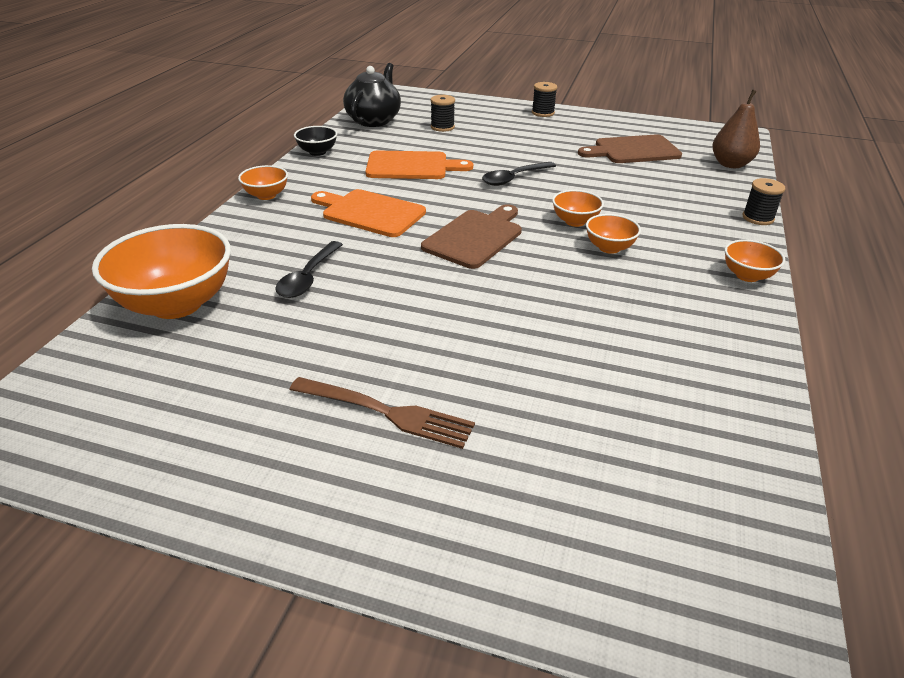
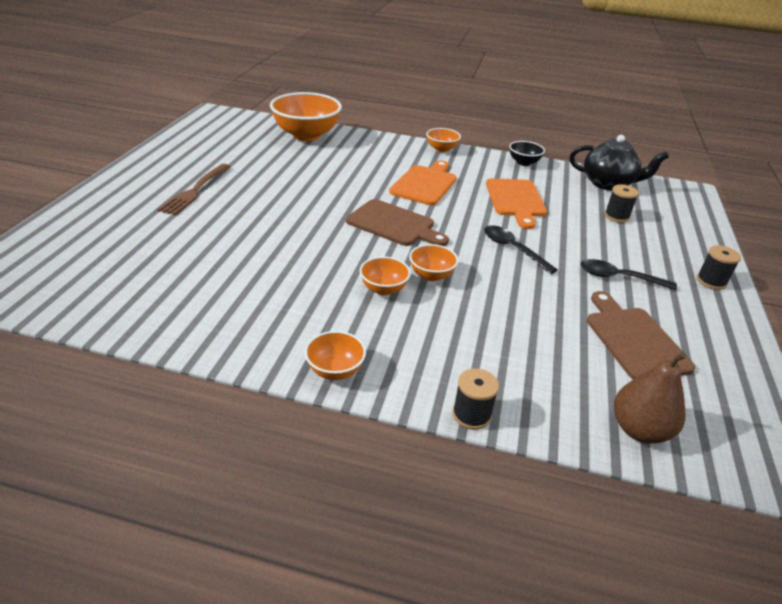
camera: 85 degrees right, 0 degrees up
black spoon [275,241,343,298] -> black spoon moved to [580,259,677,290]

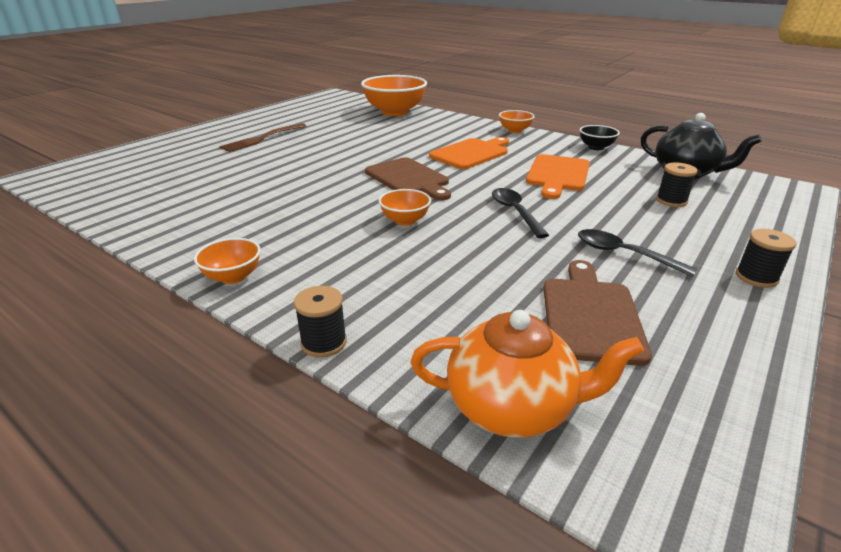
camera: 25 degrees right, 5 degrees down
orange bowl [360,256,411,296] -> none
brown pear [614,352,687,444] -> orange teapot [411,310,644,438]

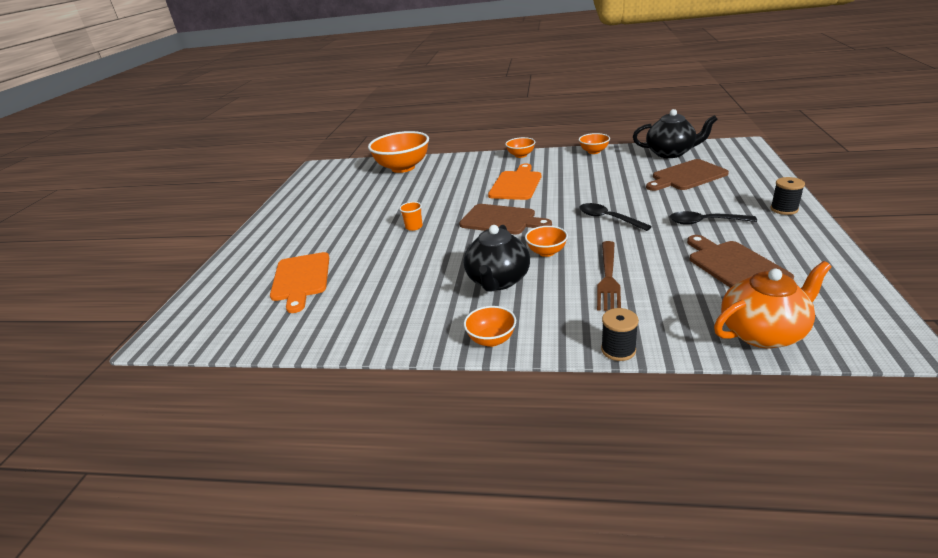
camera: 25 degrees left, 0 degrees up
brown fork [219,123,307,152] -> brown fork moved to [597,241,621,311]
orange cutting board [526,154,590,199] -> orange cutting board moved to [270,252,329,313]
black bowl [580,125,620,150] -> orange bowl [579,133,610,154]
black spool [656,162,698,207] -> brown cutting board [646,159,729,191]
none -> orange cup [399,202,423,231]
none -> black teapot [464,225,530,292]

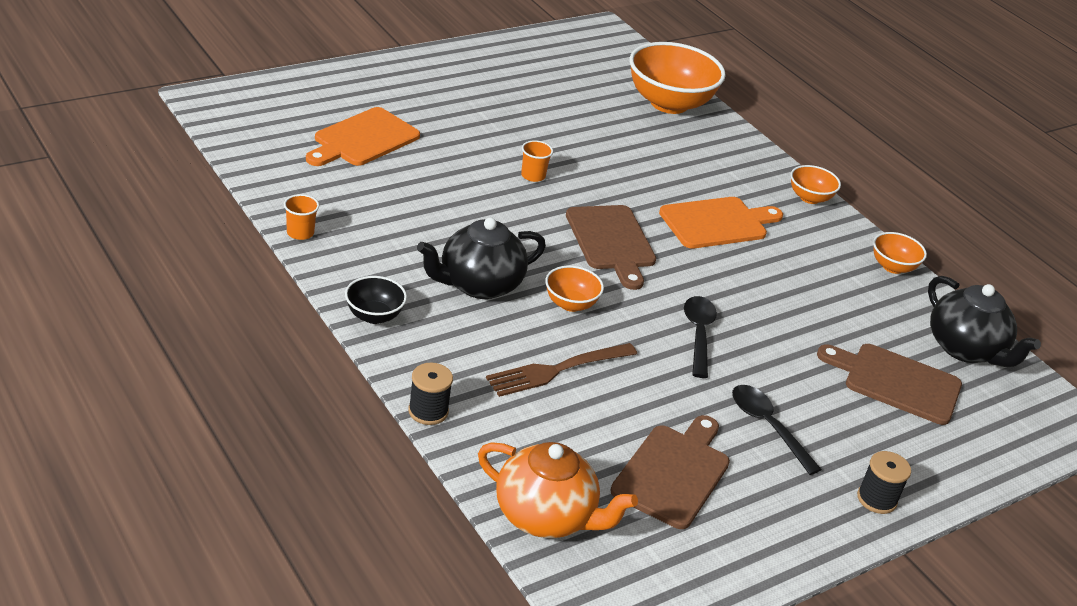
camera: 40 degrees right, 5 degrees up
orange bowl [464,306,516,347] -> black bowl [345,276,407,324]
none -> orange cup [284,194,319,240]

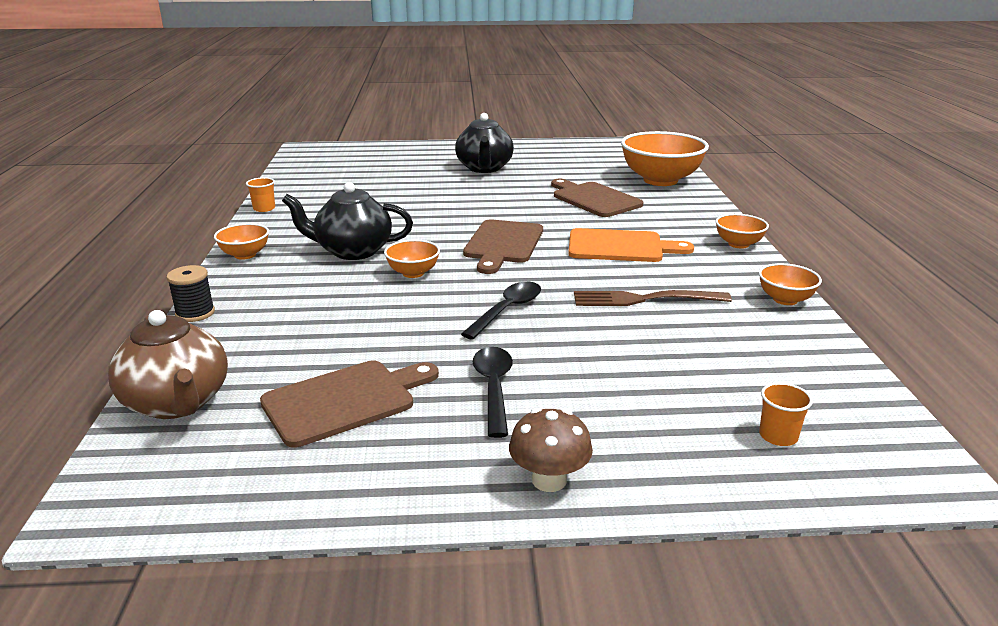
camera: 35 degrees right, 10 degrees down
orange cutting board [306,107,420,166] -> none
black bowl [345,276,407,324] -> orange bowl [214,223,269,260]
orange teapot [478,442,638,538] -> brown teapot [108,310,228,419]
brown fork [486,343,637,397] -> brown fork moved to [574,290,732,306]
orange cup [521,140,553,182] -> orange cup moved to [759,383,813,446]
brown cutting board [817,344,962,425] -> brown cutting board moved to [551,179,644,217]
black spool [857,451,911,514] -> brown mushroom [509,408,593,492]
black teapot [928,276,1041,367] -> black teapot moved to [455,113,514,173]

